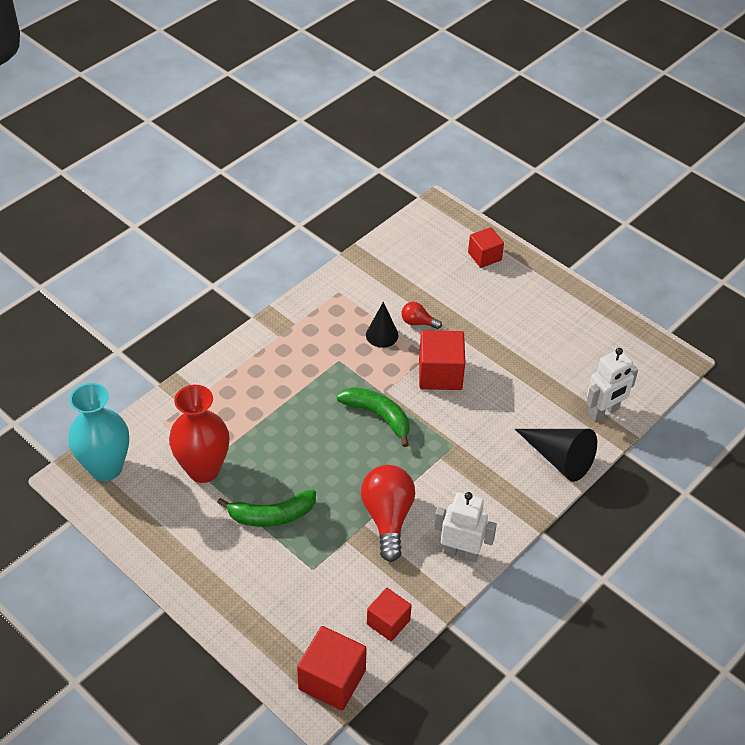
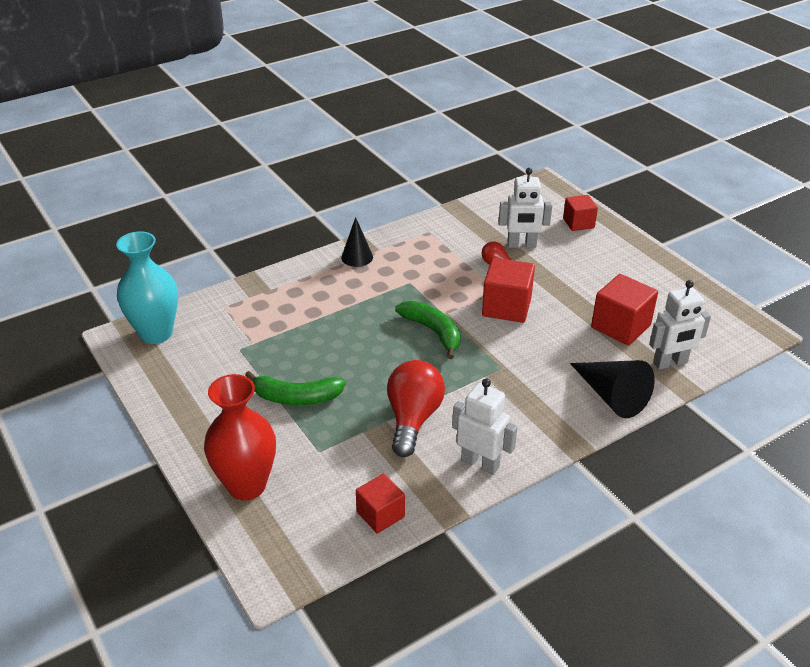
camera: 15 degrees right, 10 degrees down
red vase [169,385,229,483] -> red vase moved to [204,374,276,500]
red cube [297,626,367,710] -> red cube moved to [591,274,658,345]
black cone [366,302,398,348] -> black cone moved to [341,217,373,267]
none -> white robot [499,168,552,248]

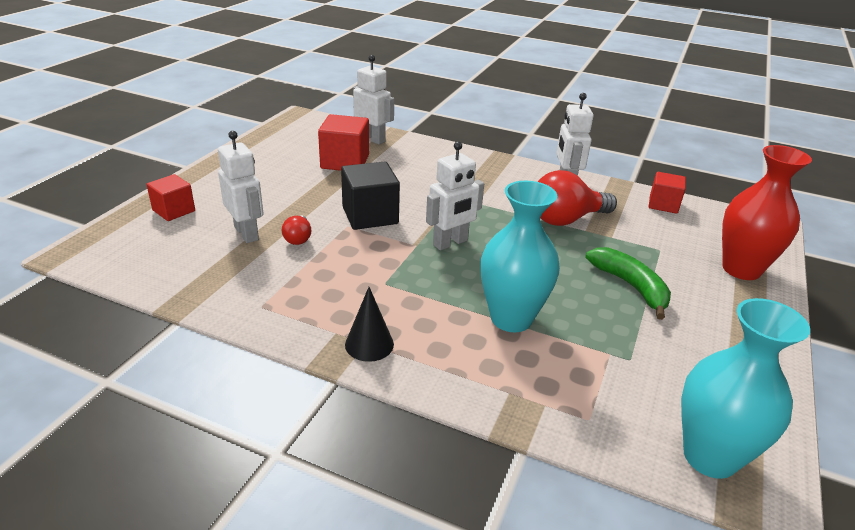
camera: 125 degrees left, 5 degrees down
green banana [395,301,460,359] -> white robot [426,141,484,250]
red cube [482,258,535,323] -> black cube [341,161,400,230]
black cone [570,360,655,418] -> none
none -> turquoise vase [480,181,560,332]

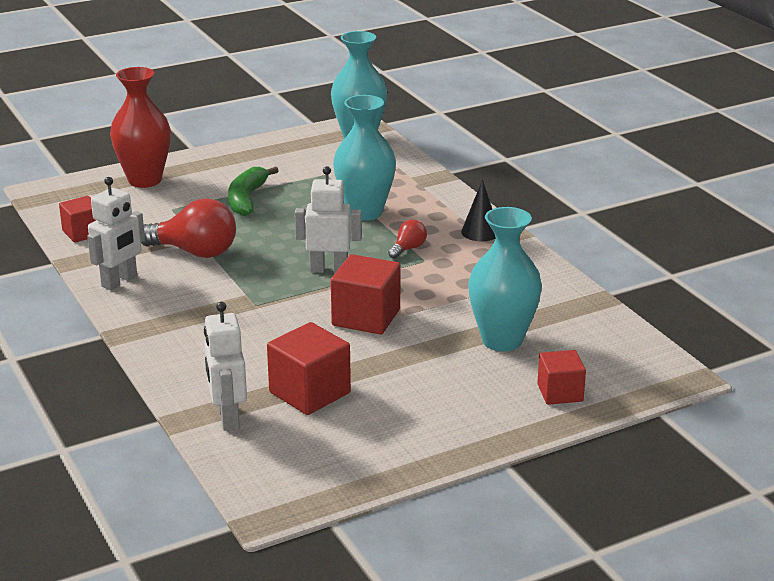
camera: 140 degrees left, 5 degrees down
white robot [218,131,264,243] -> turquoise vase [468,207,542,352]
red light bulb [282,216,311,245] -> red light bulb moved to [388,220,427,259]
black cube [341,161,400,230] -> red cube [331,254,401,335]

